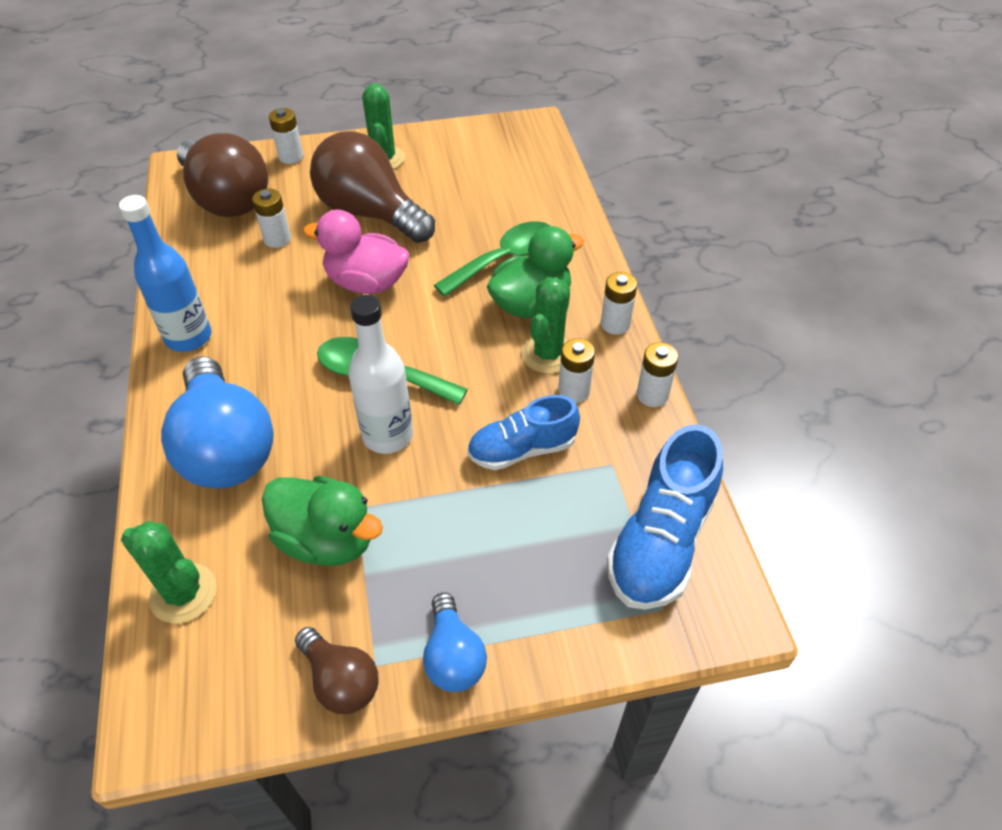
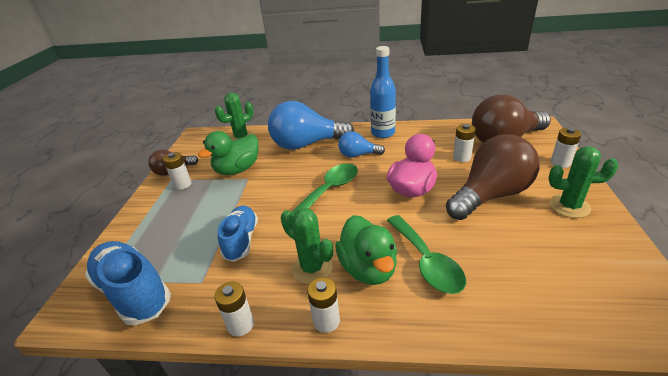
camera: 110 degrees right, 15 degrees down
white bottle [348,295,413,454] -> none
blue light bulb [423,593,487,692] -> blue light bulb moved to [338,131,385,157]
white battery [558,338,595,403] -> white battery moved to [163,152,192,190]

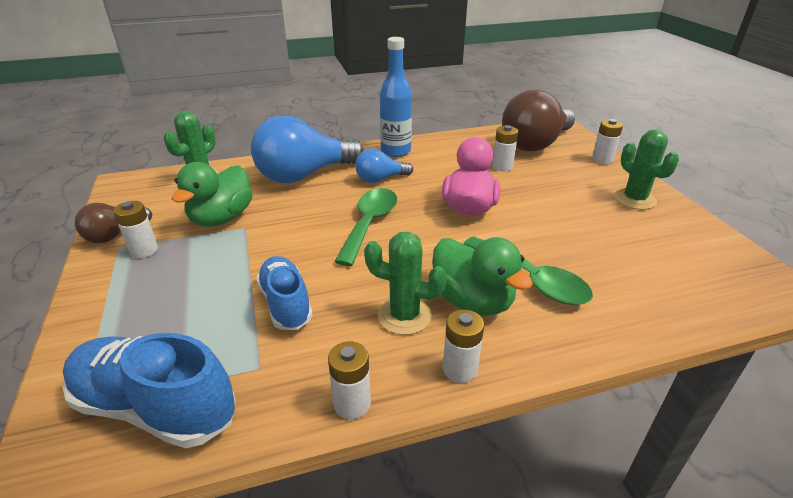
camera: 25 degrees left, 0 degrees up
brown light bulb [446,134,540,220] -> none
green cactus [548,146,619,218] -> green cactus turned 75 degrees clockwise [614,129,679,210]

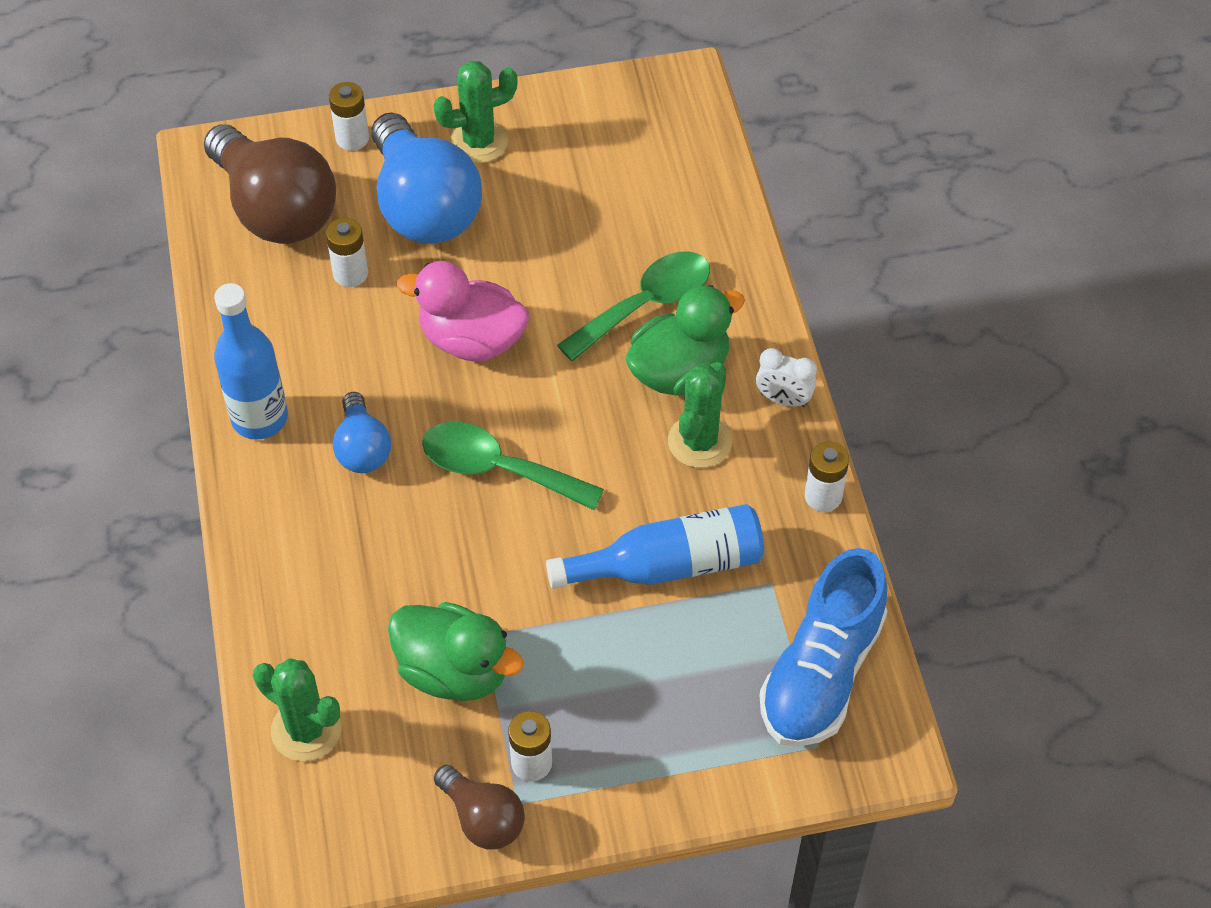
camera: 85 degrees left, 20 degrees up
blue light bulb [251,116,364,183] -> blue light bulb moved to [372,113,482,244]
blue shoe [256,256,313,330] -> blue bottle [546,504,764,589]
white battery [443,309,484,383] -> white clock [756,348,817,407]

